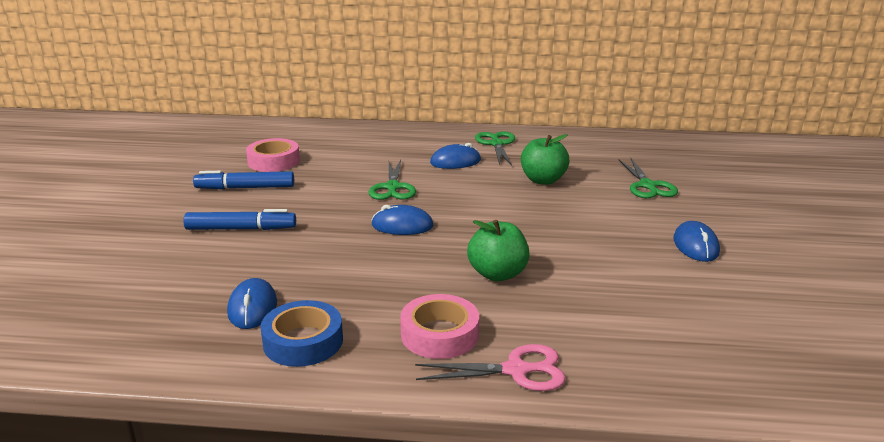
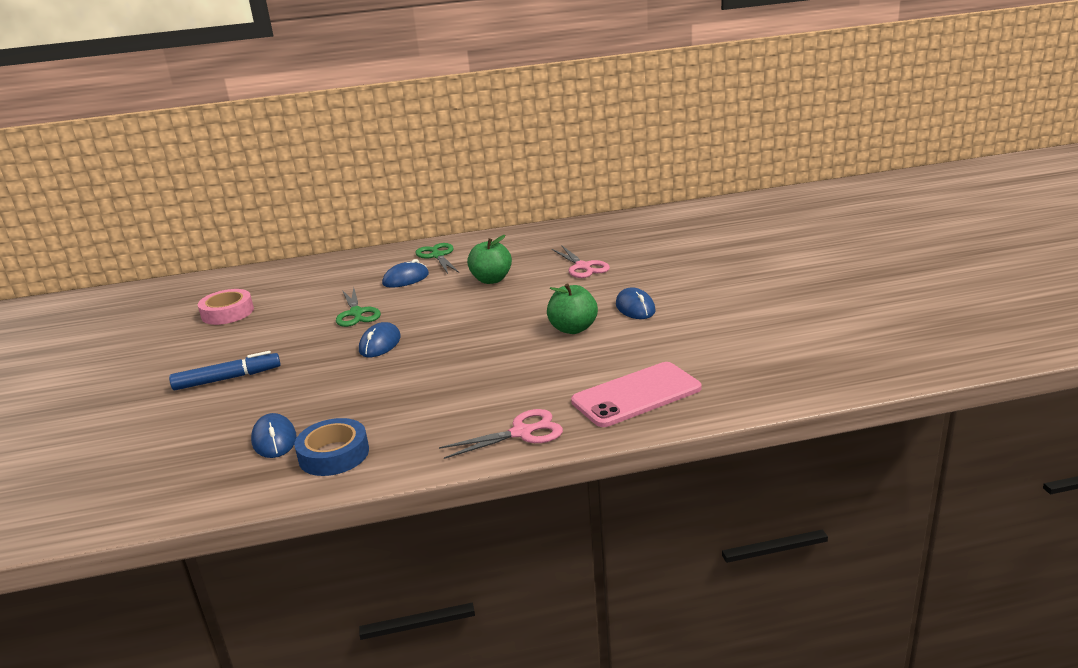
camera: 15 degrees left, 0 degrees up
blue marker [193,171,294,190] -> none
blue mouse [371,205,434,235] -> blue mouse turned 60 degrees counterclockwise [359,322,401,357]
pink tape [400,294,479,359] -> none
green apple [467,220,530,281] -> green apple moved to [547,283,598,334]
green scissors [619,158,678,198] -> pink scissors [552,246,610,278]
none -> pink phone [571,362,702,427]

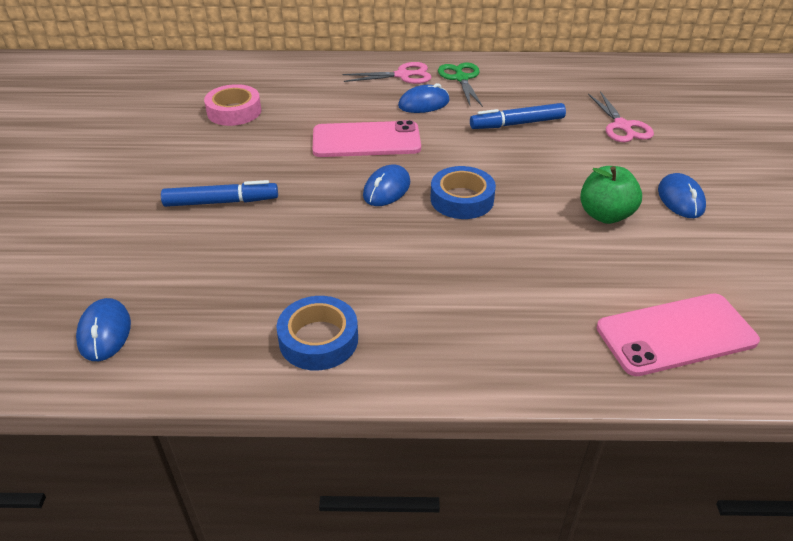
camera: 10 degrees right, 15 degrees up
blue mouse [251,413,297,458] -> blue mouse moved to [76,298,131,361]
green scissors [336,287,381,327] -> pink phone [313,120,421,157]
pink scissors [439,409,563,459] -> pink scissors moved to [342,62,431,84]
green apple [467,235,512,284] -> blue marker [470,103,566,129]
none -> blue tape [431,166,496,219]

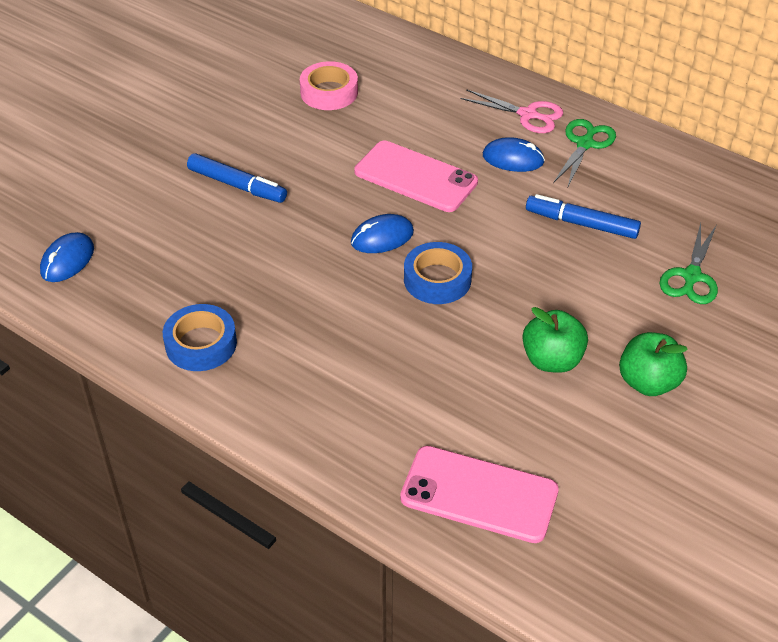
camera: 35 degrees right, 5 degrees up
pink scissors [588,91,654,142] -> green scissors [659,223,718,304]
blue mouse [658,173,706,218] -> green apple [619,332,688,396]

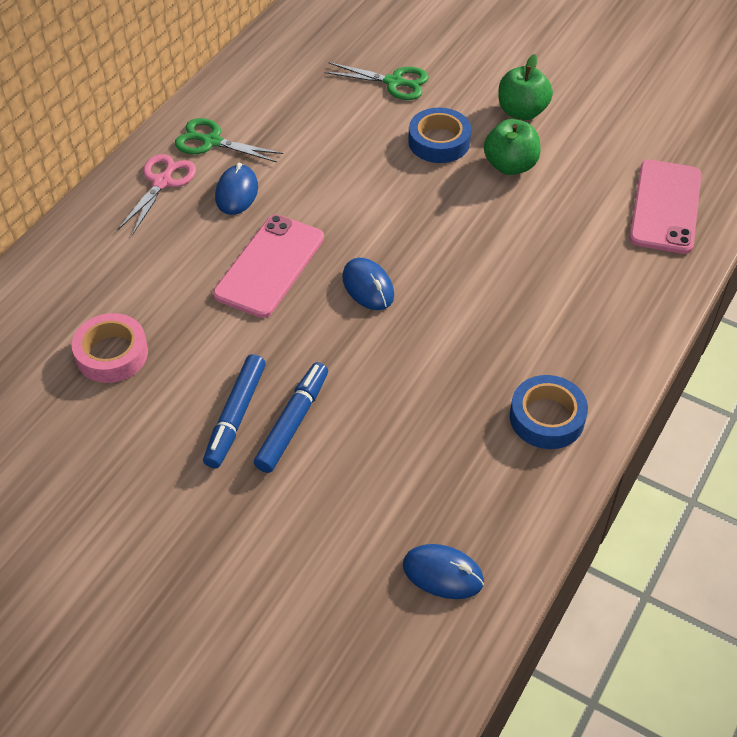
camera: 95 degrees left, 5 degrees up
blue tape [404,242,472,304] -> blue tape moved to [408,107,471,163]
blue marker [526,194,641,239] -> blue marker moved to [203,354,266,468]

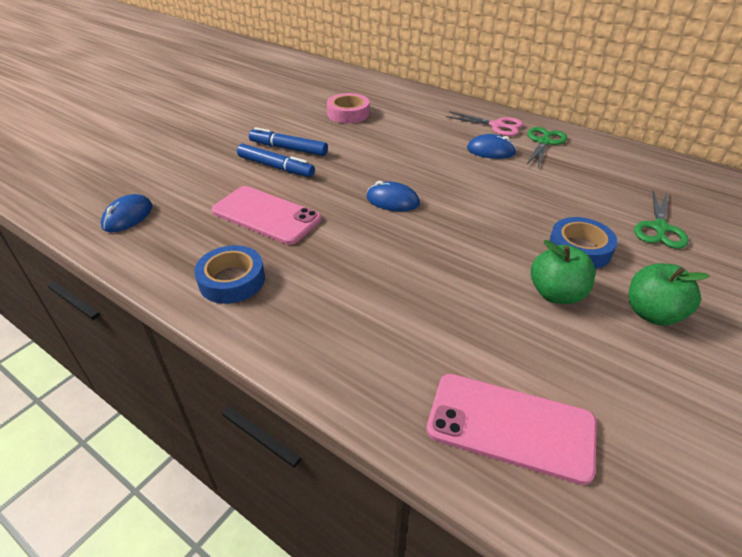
camera: 95 degrees right, 10 degrees down
pink phone [213,215,324,318] -> pink phone moved to [212,186,321,245]
blue mouse [342,258,394,310] -> blue mouse turned 45 degrees clockwise [366,181,420,211]

